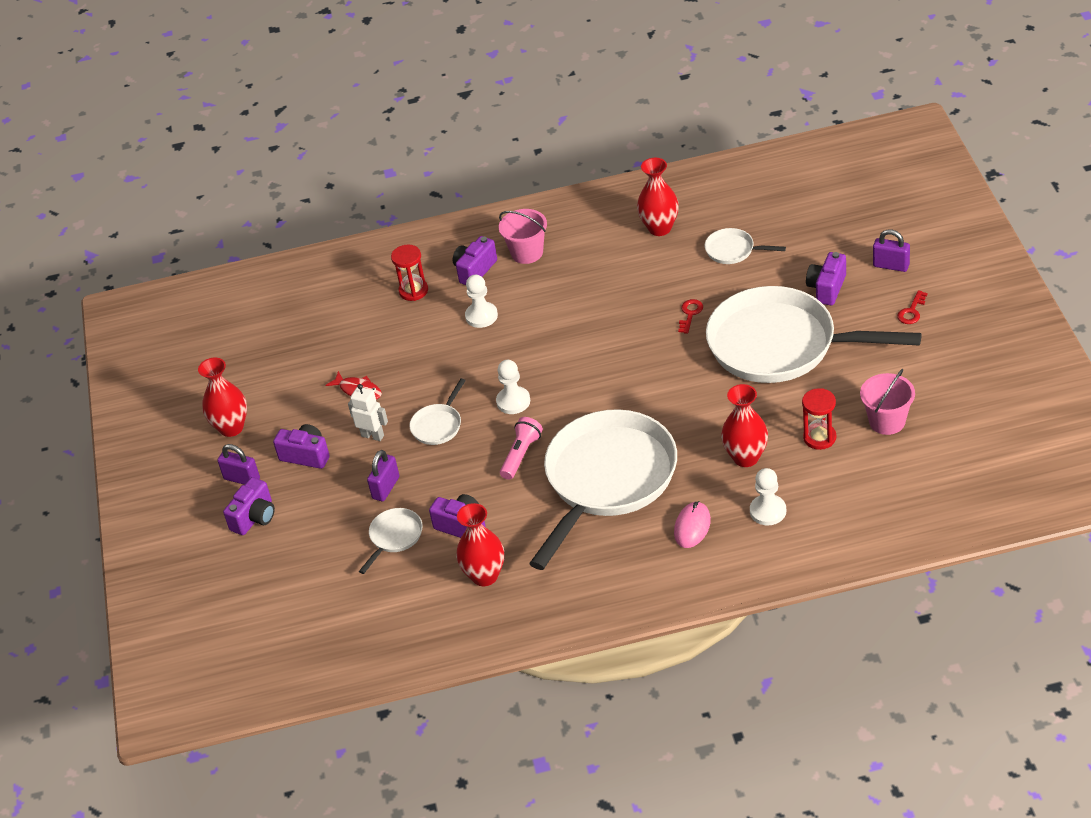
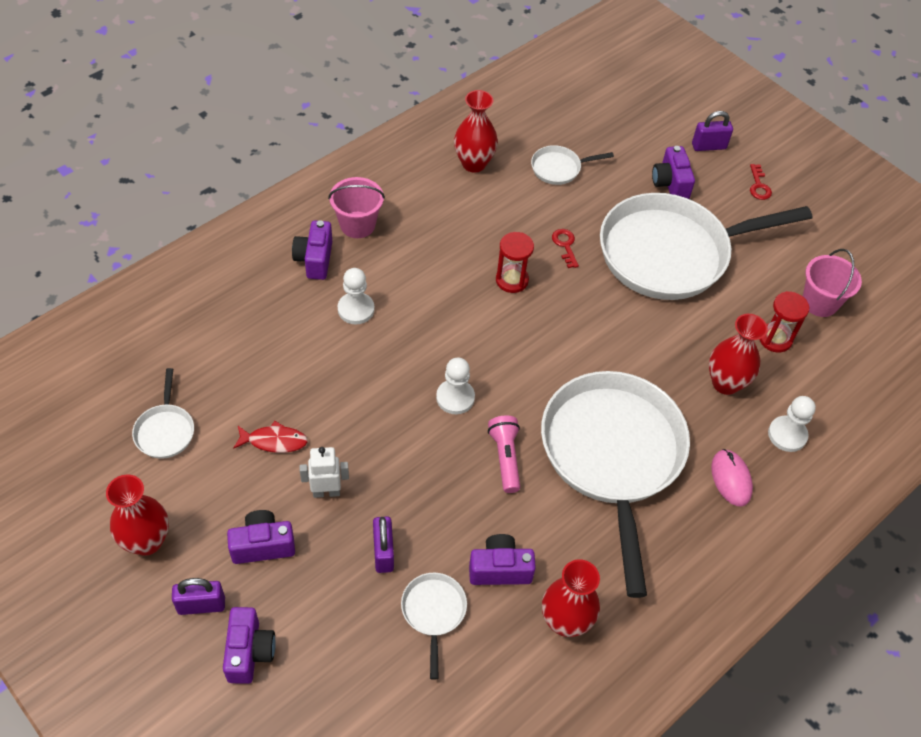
camera: 40 degrees left, 10 degrees up
red hourglass [391,245,428,301] -> red hourglass moved to [496,232,534,293]
white pan [409,378,466,445] -> white pan moved to [132,368,194,459]

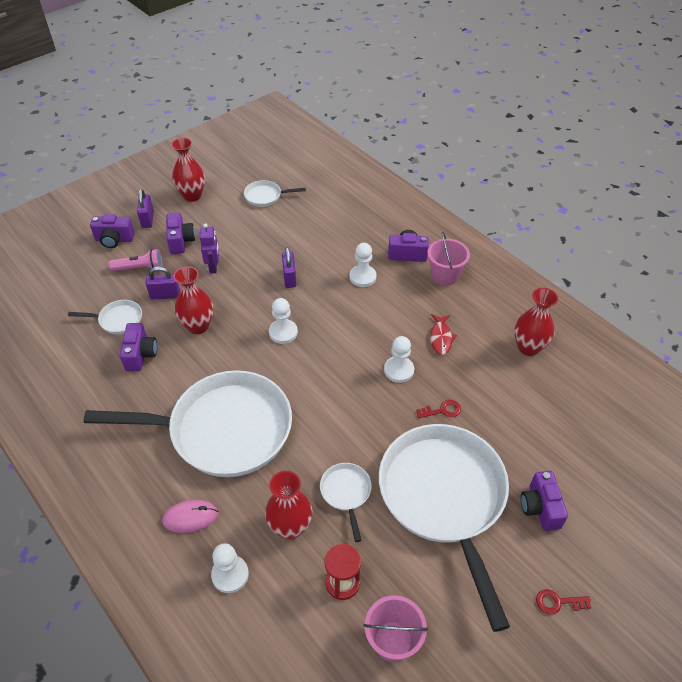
camera: 95 degrees right, 5 degrees down
red fish [233,421,308,453] -> red fish moved to [430,314,457,355]
white robot [299,447,349,498] -> purple robot [200,223,219,274]
pink flashlight [488,416,520,493] -> pink flashlight moved to [109,249,163,271]
red hourglass [496,232,534,293] -> white pawn [384,336,414,383]
white pan [531,145,614,185] -> white pan moved to [320,463,372,542]
red vase [542,559,600,637] -> red vase moved to [173,266,213,334]
purple camera [652,146,695,199] -> purple camera turned 90 degrees counterclockwise [521,471,568,531]
purple padlock [692,111,733,151] -> purple padlock moved to [282,247,297,288]

